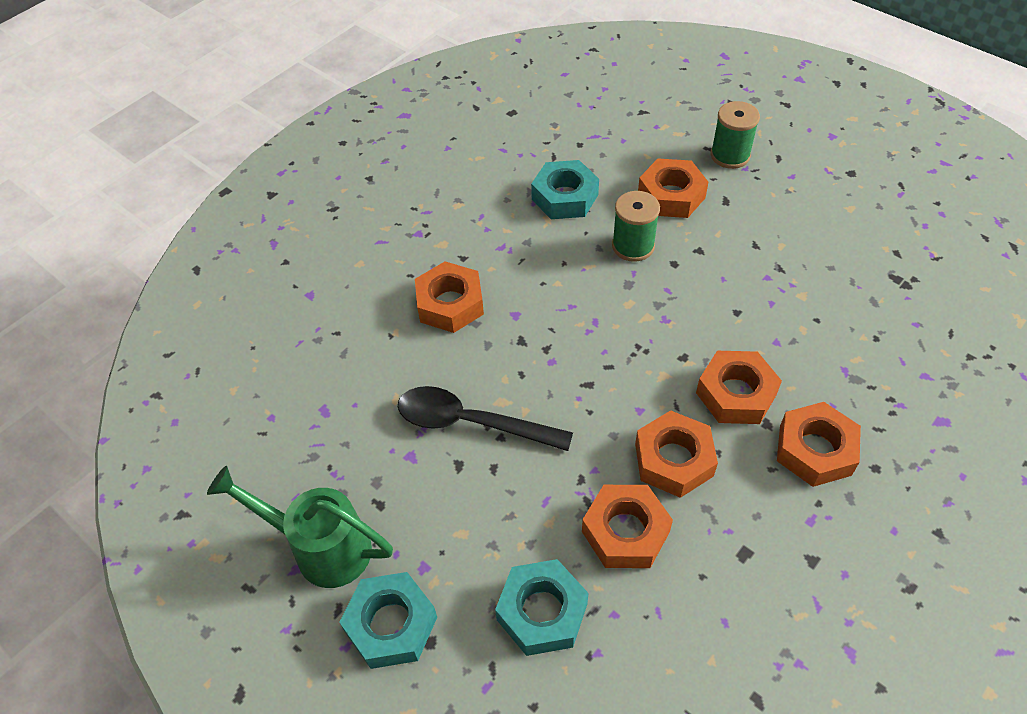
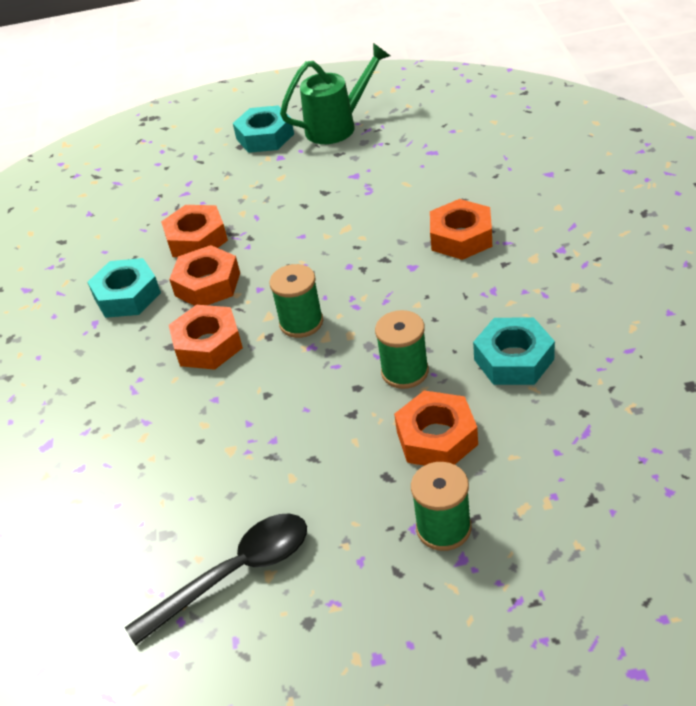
camera: 135 degrees right, 10 degrees down
black spoon [398,386,573,451] -> black spoon moved to [125,514,307,645]
turquoise nut [495,559,589,656] -> turquoise nut moved to [88,258,161,318]
orange nut [777,402,861,487] -> none
none -> green spool [269,264,323,338]

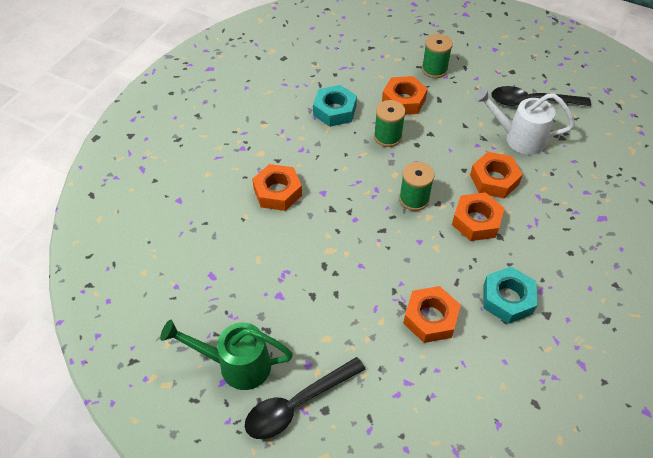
camera: 150 degrees left, 10 degrees up
orange nut [169,245,240,306] -> orange nut moved to [470,152,523,198]
turquoise nut [233,105,294,153] -> black spoon [245,357,365,439]
none -> white watering can [474,87,575,155]

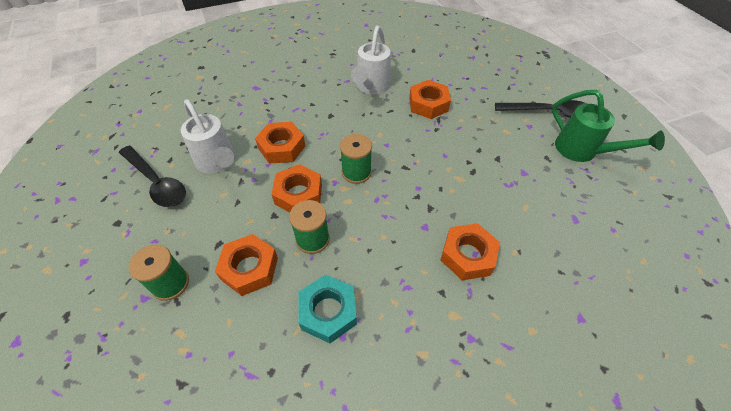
camera: 140 degrees left, 0 degrees up
orange nut [452,192,505,241] -> orange nut moved to [271,164,322,212]
turquoise nut [483,266,537,324] -> white watering can [351,26,391,94]

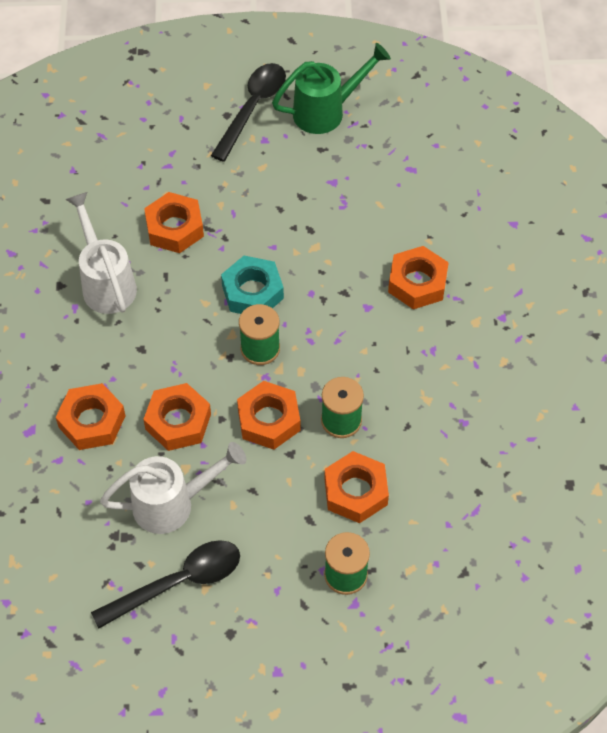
camera: 70 degrees left, 5 degrees up
turquoise nut [298,274,357,343] -> turquoise nut moved to [221,256,284,314]
white watering can [351,26,391,94] -> white watering can turned 150 degrees counterclockwise [65,192,137,314]
none -> orange nut [56,383,125,450]

